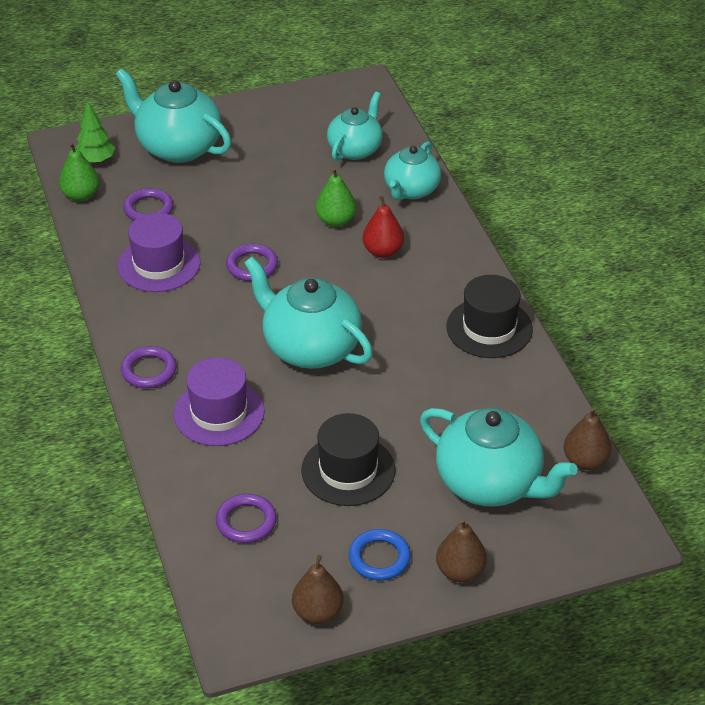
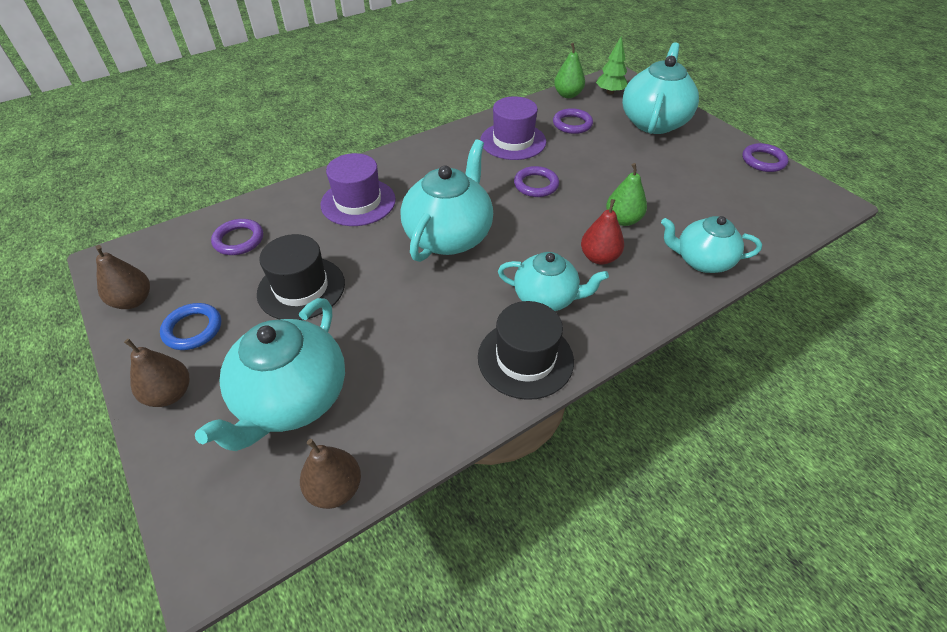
camera: 75 degrees right, 5 degrees up
purple ring [121,346,177,388] -> purple ring moved to [742,143,788,172]
turquoise teapot [327,91,383,161] -> turquoise teapot moved to [498,252,609,311]

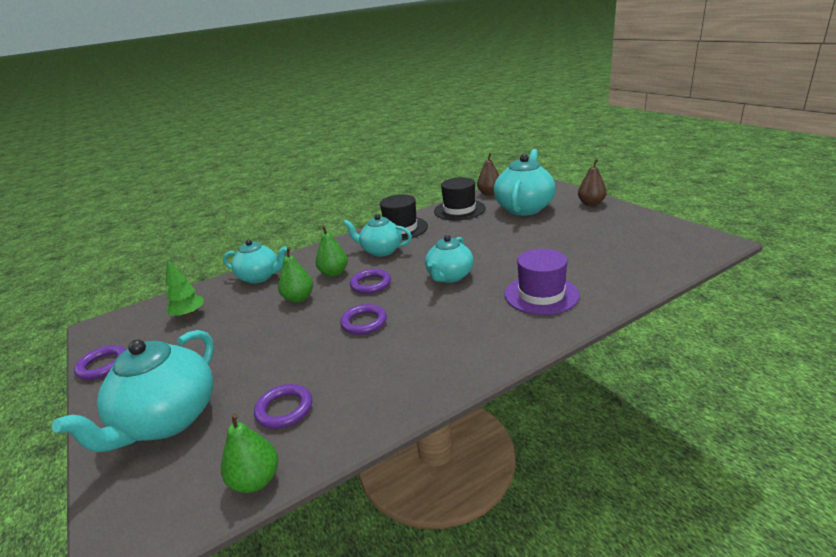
camera: 175 degrees left, 20 degrees down
brown pear [96,245,150,309] -> none
blue ring [160,303,221,350] -> none
purple ring [211,219,263,255] -> purple ring moved to [350,269,391,294]
black hat [257,234,345,320] -> black hat moved to [434,177,486,220]
turquoise teapot [401,140,493,262] -> turquoise teapot [425,235,473,283], size x0.64
purple hat [480,96,546,160] -> none
red pear [581,199,624,265] -> green pear [316,225,348,277]
green tree [596,36,628,95] -> green tree moved to [166,259,204,318]

